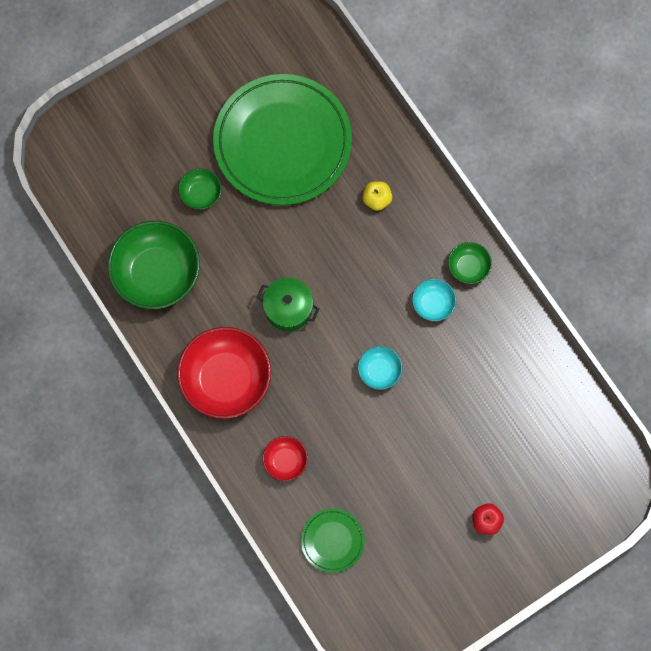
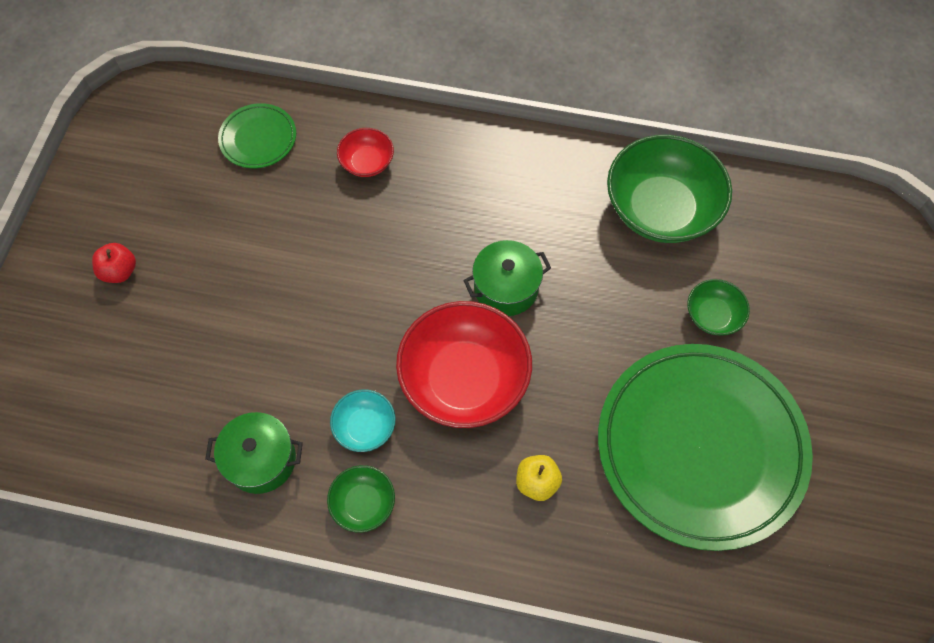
camera: 135 degrees right, 10 degrees down
red bowl [177,327,271,419] -> red bowl moved to [396,301,532,428]
turquoise bowl [358,346,403,390] -> none
none -> green pot [205,412,303,494]

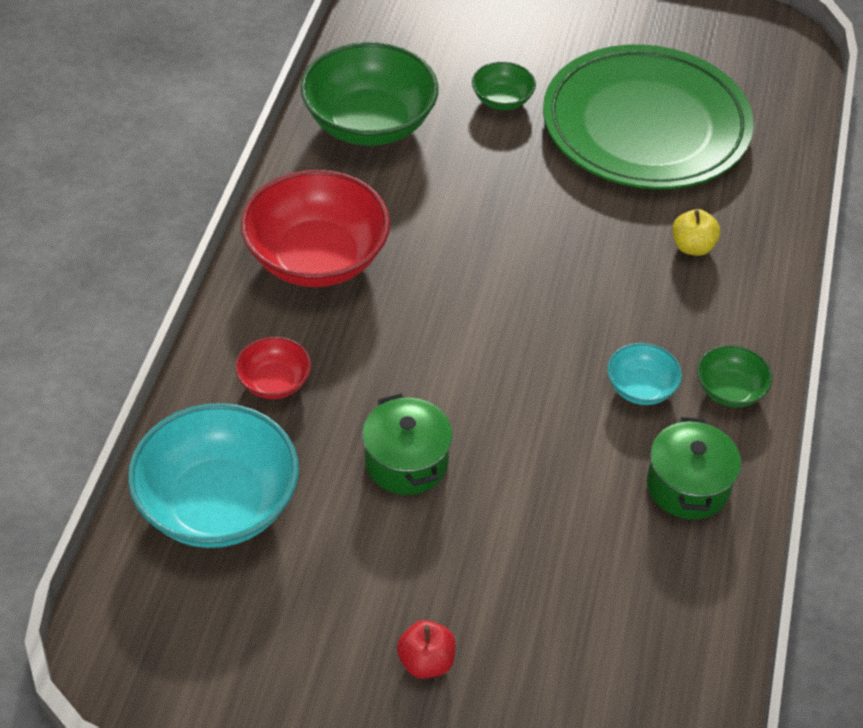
camera: 90 degrees left, 15 degrees down
green plate [218,103,296,168] -> turquoise bowl [128,403,299,548]
red bowl [396,301,532,428] -> red bowl moved to [241,170,390,287]
green pot [463,240,551,316] -> green pot moved to [362,393,453,495]

